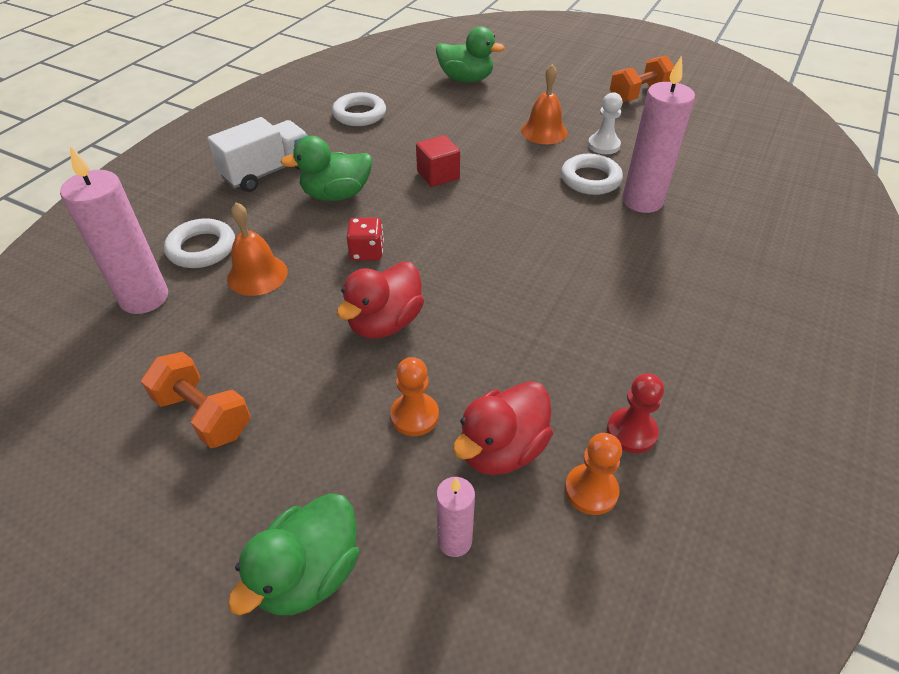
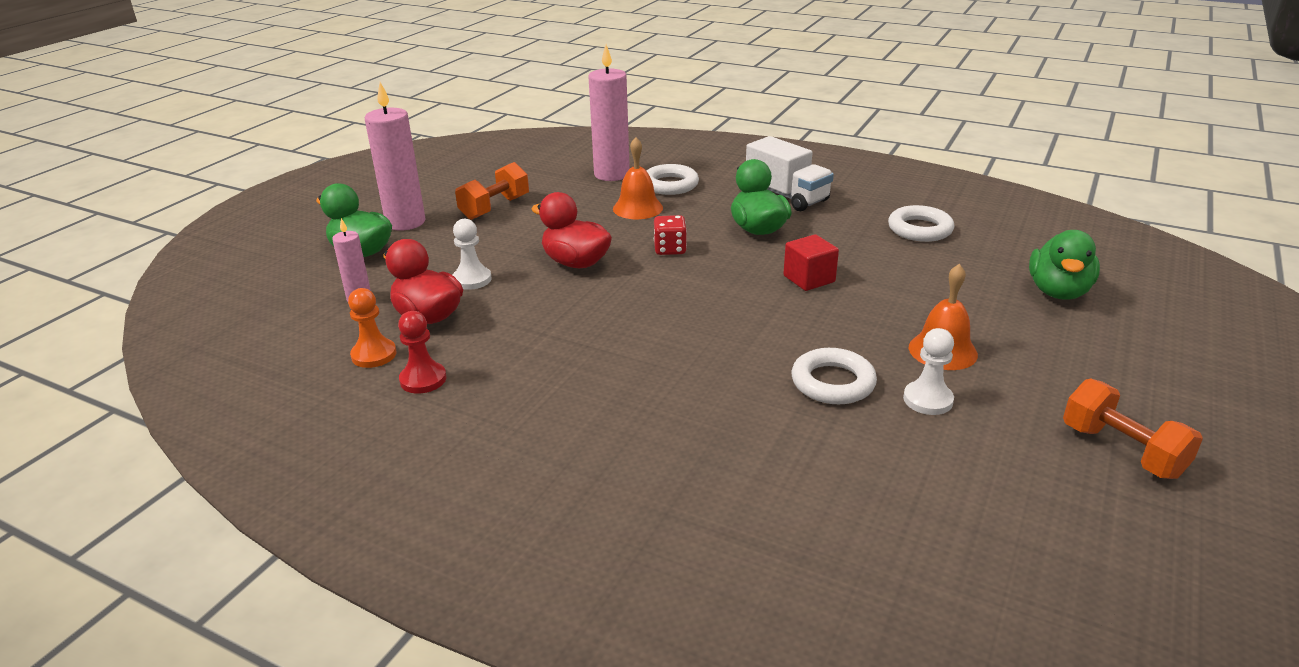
camera: 90 degrees right, 15 degrees down
orange pawn [390,357,439,436] -> white pawn [453,219,492,290]
pink candle [622,55,695,213] -> pink candle moved to [365,82,425,231]

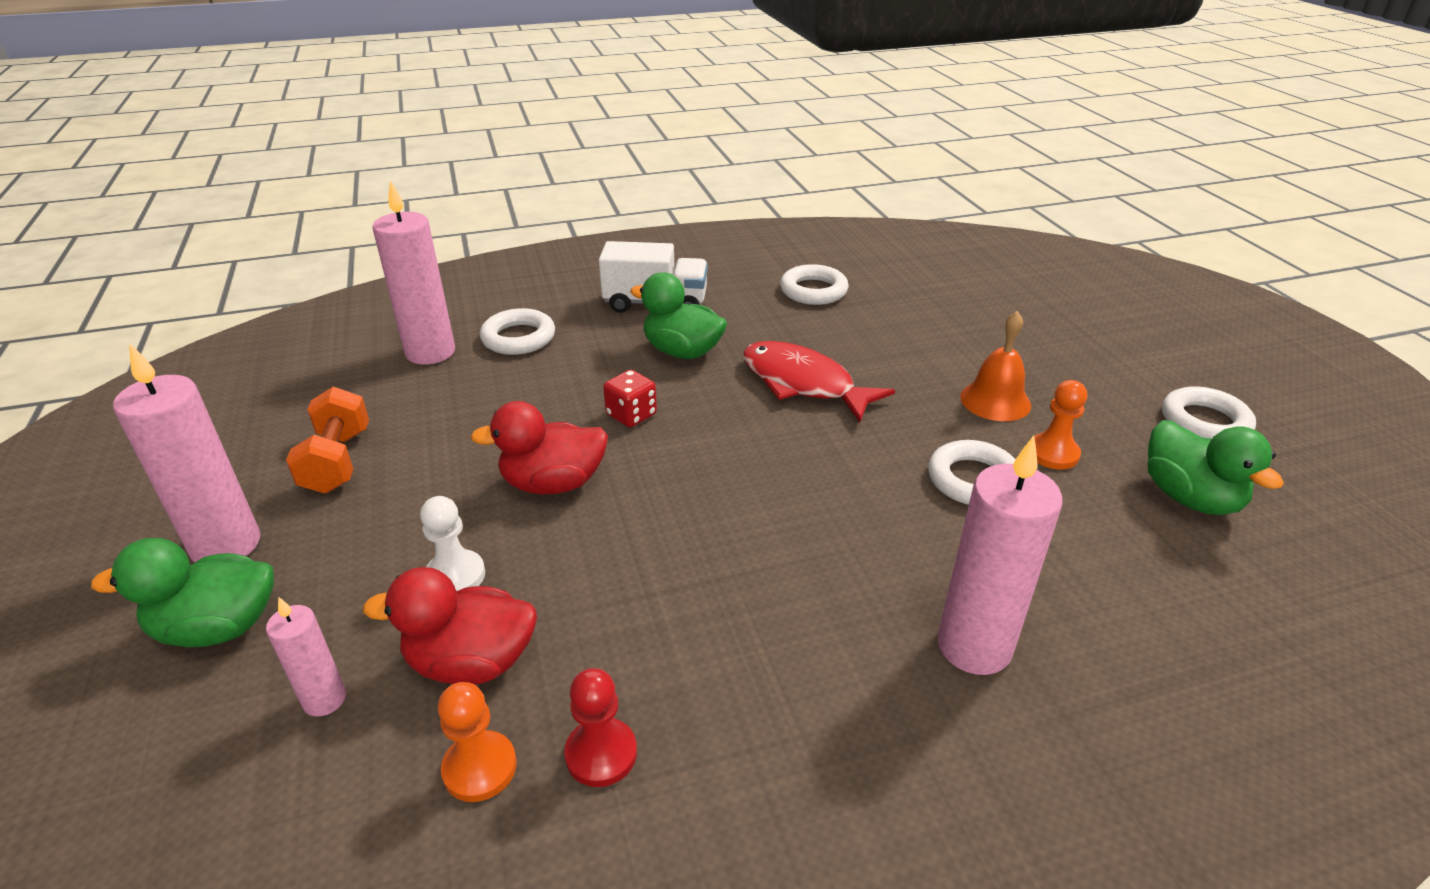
camera: 45 degrees left, 5 degrees up
orange bell [613,137,663,219] -> none
red cube [783,234,839,291] -> red fish [743,341,895,422]
white pawn [903,328,954,415] -> orange pawn [1034,380,1087,470]
green duck [1029,230,1100,300] -> green duck moved to [1147,420,1284,515]
orange dumbbell [1063,379,1203,479] -> white ring [1162,386,1256,439]
none -> pink candle [937,436,1062,675]

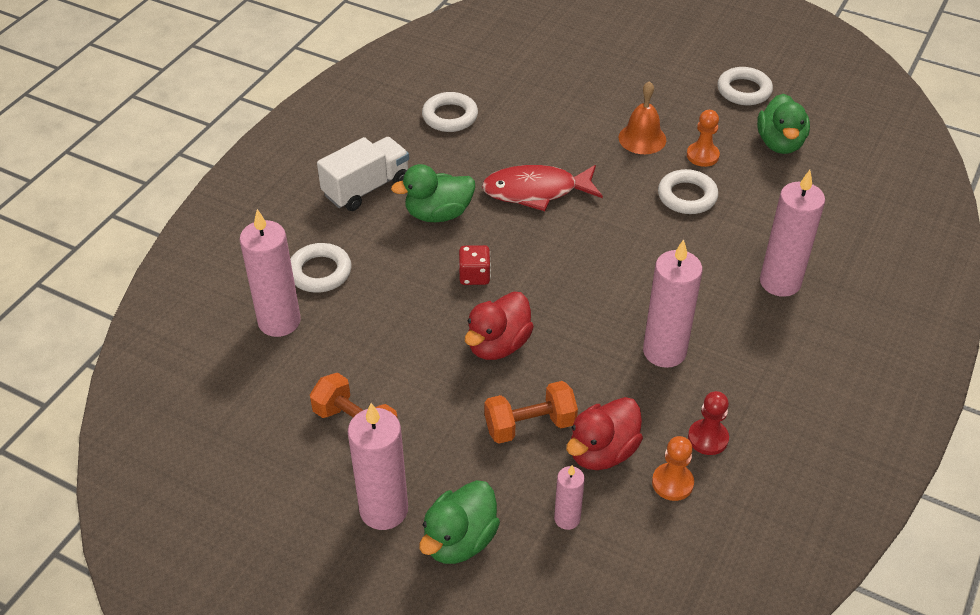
camera: 45 degrees left, 10 degrees up
white pawn [420,496,485,591] -> orange dumbbell [484,381,578,444]
green duck [1147,420,1284,515] -> green duck turned 75 degrees clockwise [757,94,810,154]
none -> pink candle [643,239,703,368]

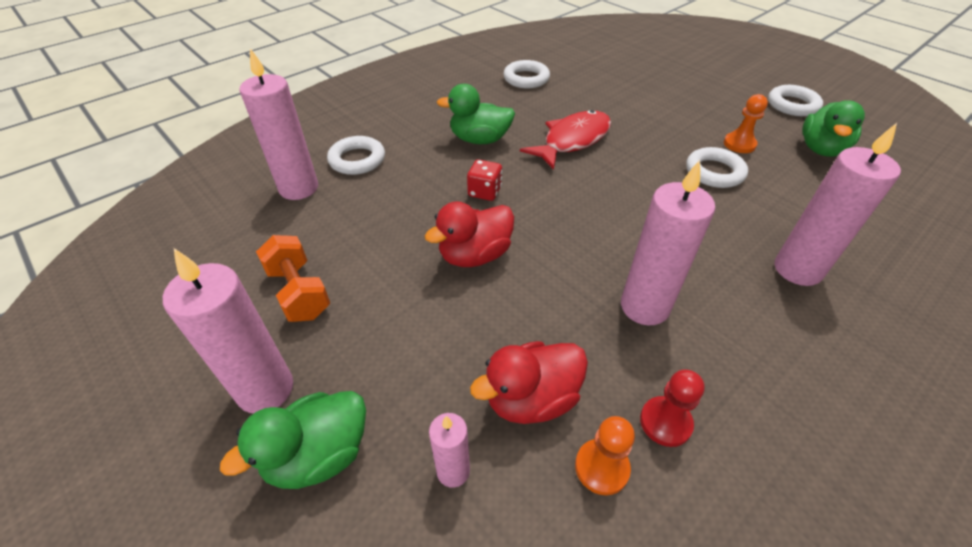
camera: 20 degrees right, 0 degrees up
white truck [317,137,409,211] -> none
red fish [482,165,603,211] -> red fish turned 120 degrees clockwise [520,110,611,170]
orange dumbbell [484,381,578,444] -> none
orange bell [619,81,666,154] -> none

